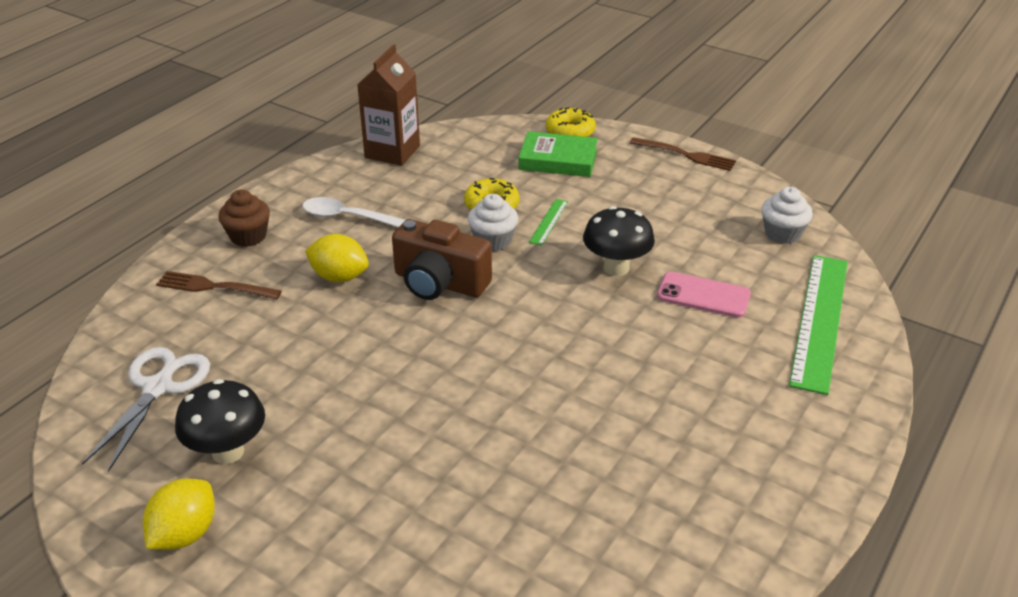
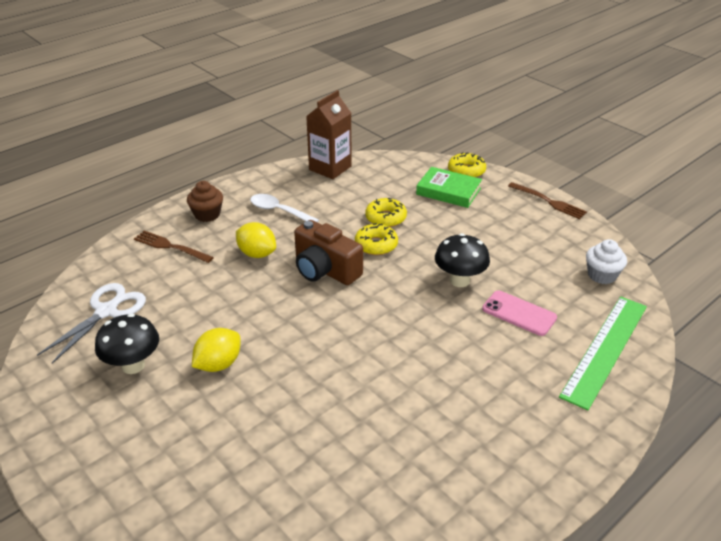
camera: 15 degrees right, 0 degrees up
yellow lemon [143,479,215,550] -> yellow lemon moved to [192,328,240,372]
white cupcake [468,194,518,251] -> yellow donut [355,223,398,255]
green ruler [529,199,568,246] -> none

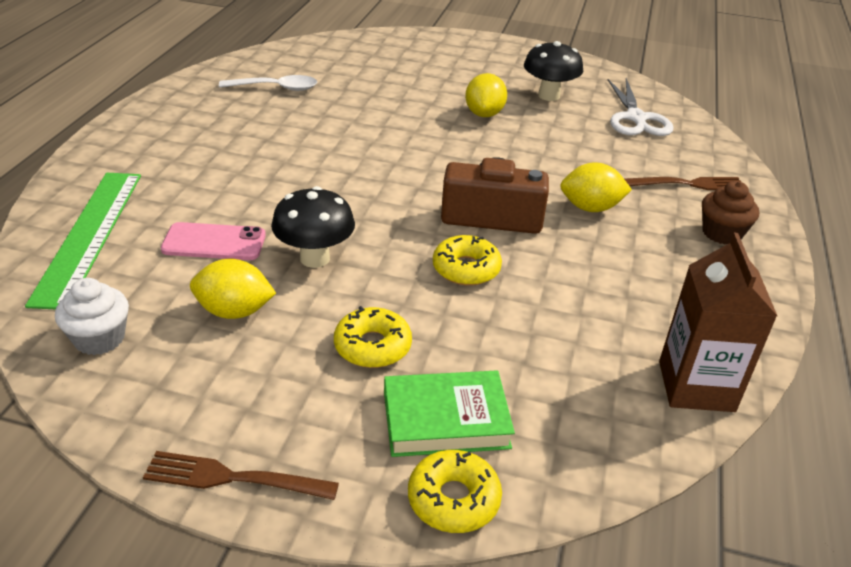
camera: 145 degrees right, 0 degrees up
white spoon [250,194,319,223] -> white spoon moved to [219,75,317,91]
yellow donut [365,198,407,227] -> yellow donut moved to [334,306,412,368]
none -> yellow lemon [190,259,276,319]

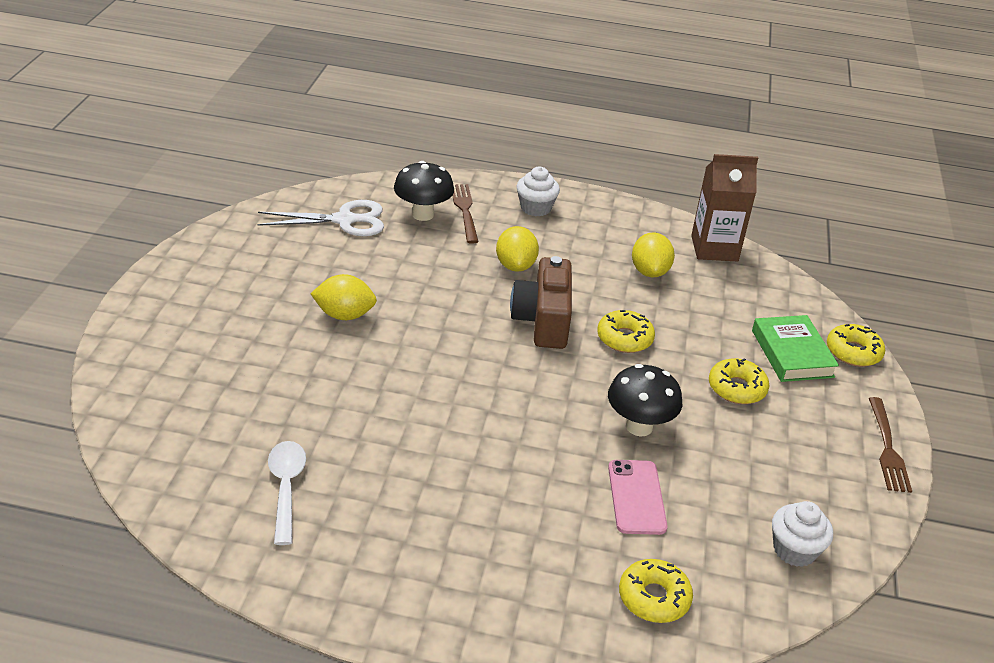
camera: 95 degrees left, 0 degrees up
green ruler [25,173,141,309] -> yellow donut [619,559,693,623]
yellow lemon [190,259,276,319] -> yellow lemon moved to [632,232,675,277]
black mushroom [524,41,583,101] -> black mushroom moved to [394,161,454,221]
brown cupcake [702,181,759,244] -> white cupcake [516,167,560,217]

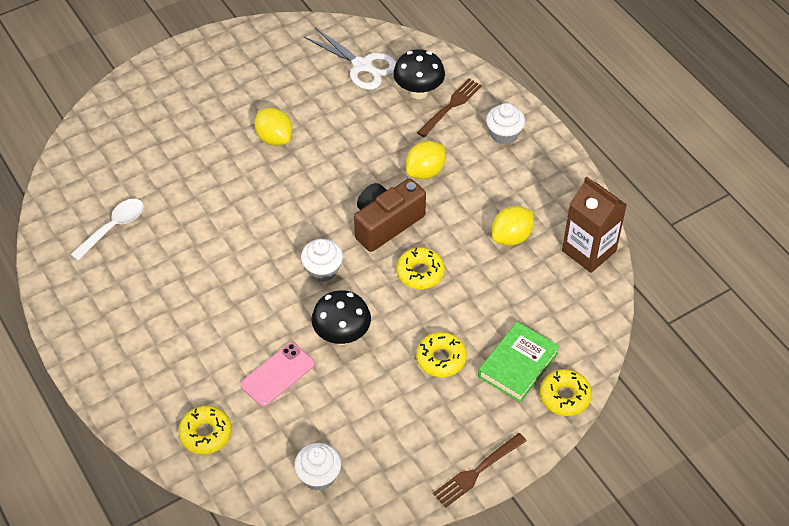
camera: 50 degrees right, 15 degrees up
none -> white cupcake [301,239,343,282]

